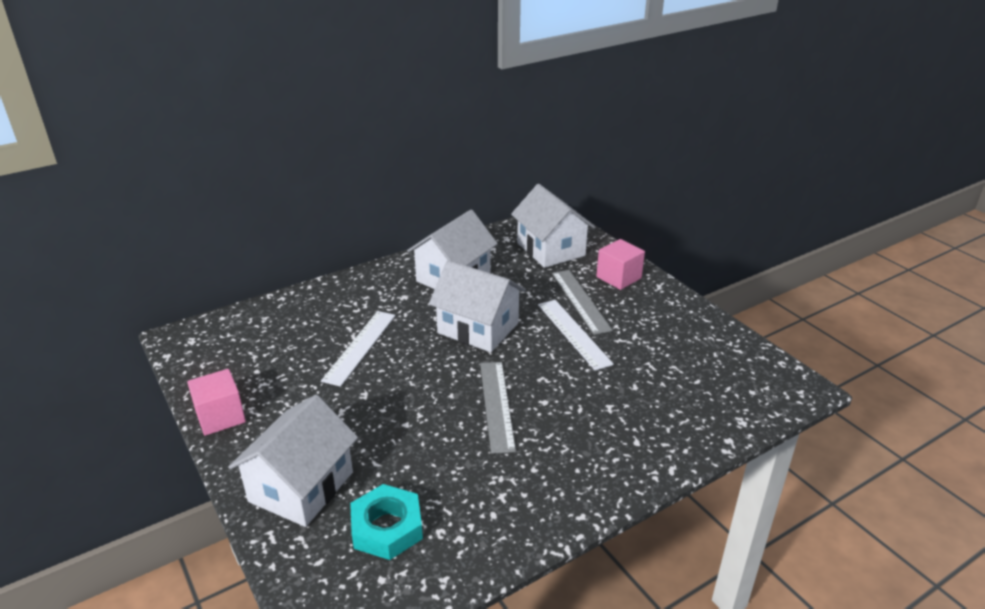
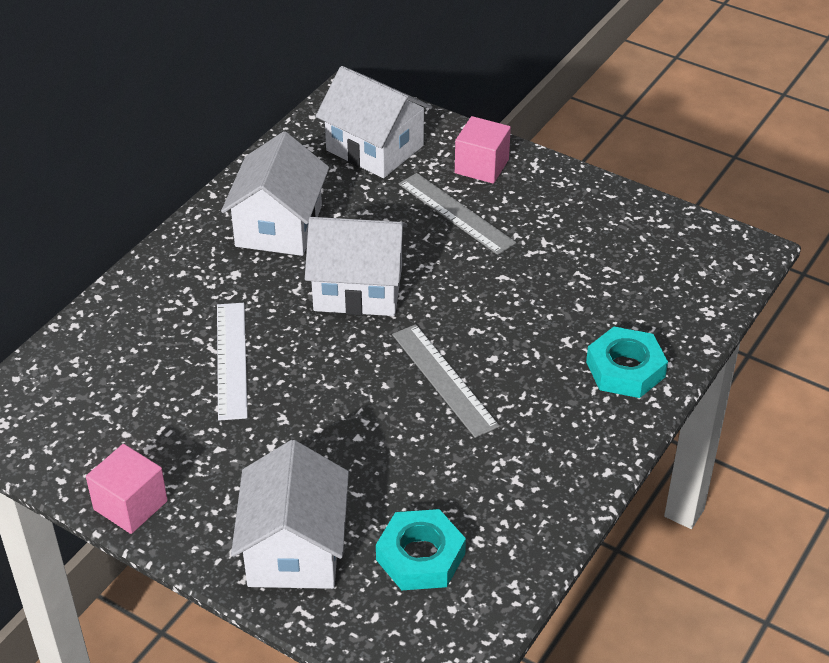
camera: 25 degrees left, 10 degrees up
white ruler [538,300,614,371] -> none
none -> turquoise nut [586,327,668,398]

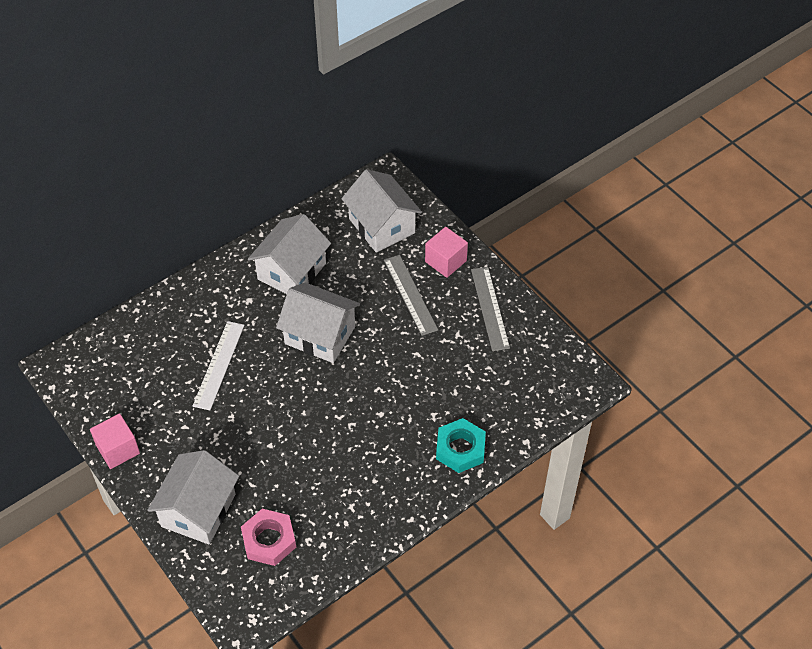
camera: 20 degrees right, 10 degrees up
turquoise nut [376,509,466,590] -> pink nut [241,509,296,566]
grey ruler [392,324,500,438] -> grey ruler moved to [471,267,510,351]

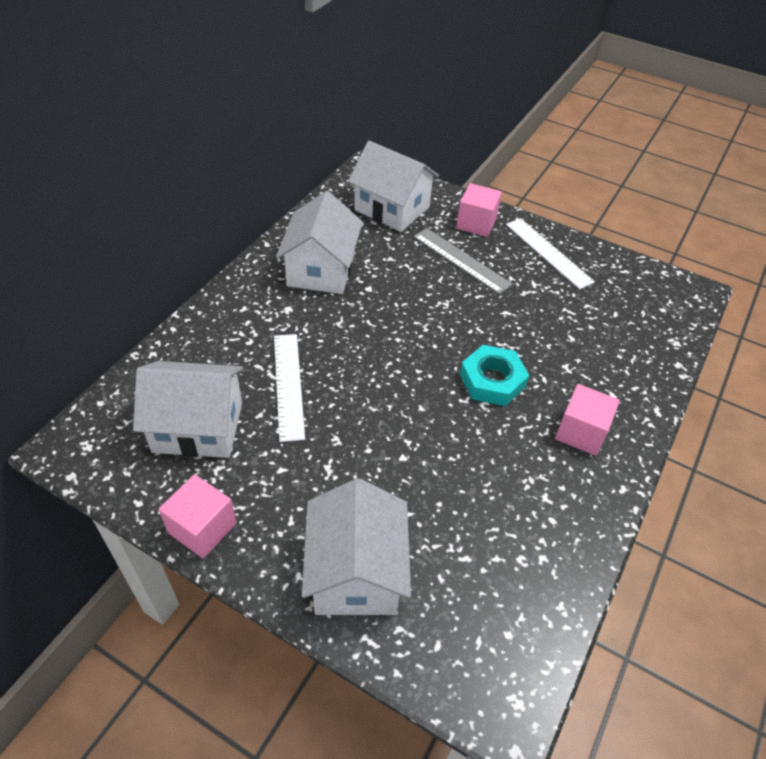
camera: 25 degrees left, 5 degrees down
pink nut [241,509,296,566] -> none
white house [276,282,360,363] -> white house moved to [133,361,243,458]
turquoise nut [436,418,486,473] -> turquoise nut moved to [460,345,529,406]
grey ruler [471,267,510,351] -> white ruler [506,218,595,289]
none -> pink cube [555,384,620,456]

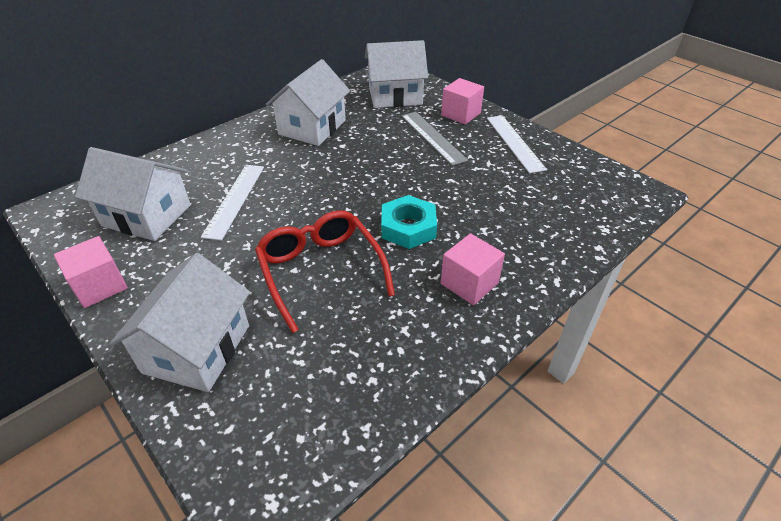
camera: 20 degrees right, 5 degrees down
white house [348,141,439,232] -> white house turned 60 degrees counterclockwise [365,40,428,108]
none -> red glasses [255,210,395,333]

